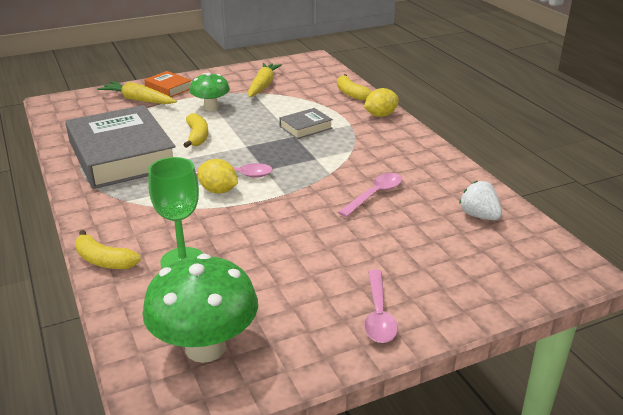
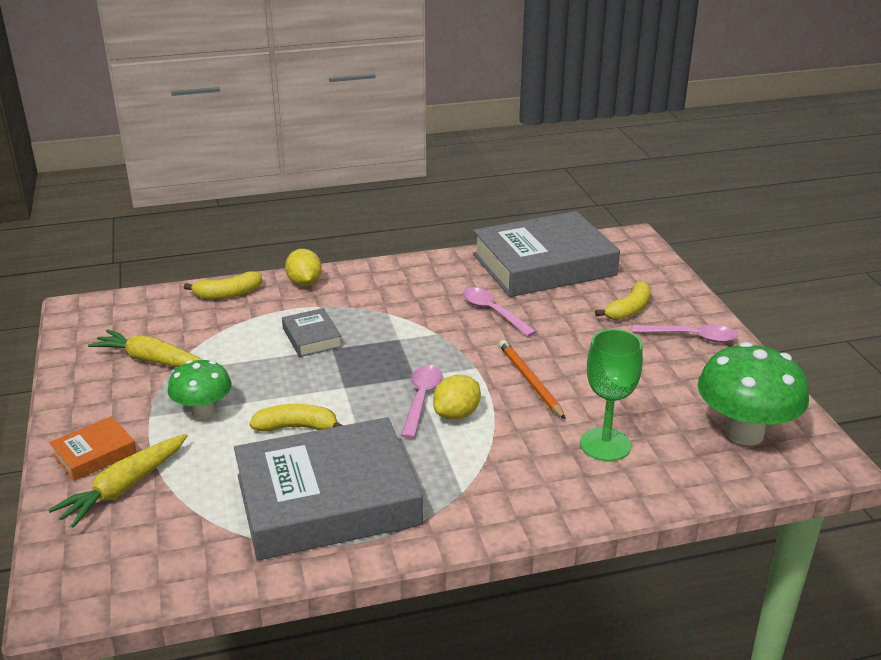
camera: 80 degrees left, 0 degrees up
yellow banana [75,230,141,269] -> yellow banana moved to [595,281,651,320]
white strawberry [459,181,502,220] -> grey book [473,211,620,297]
none -> orange pencil [499,340,566,420]

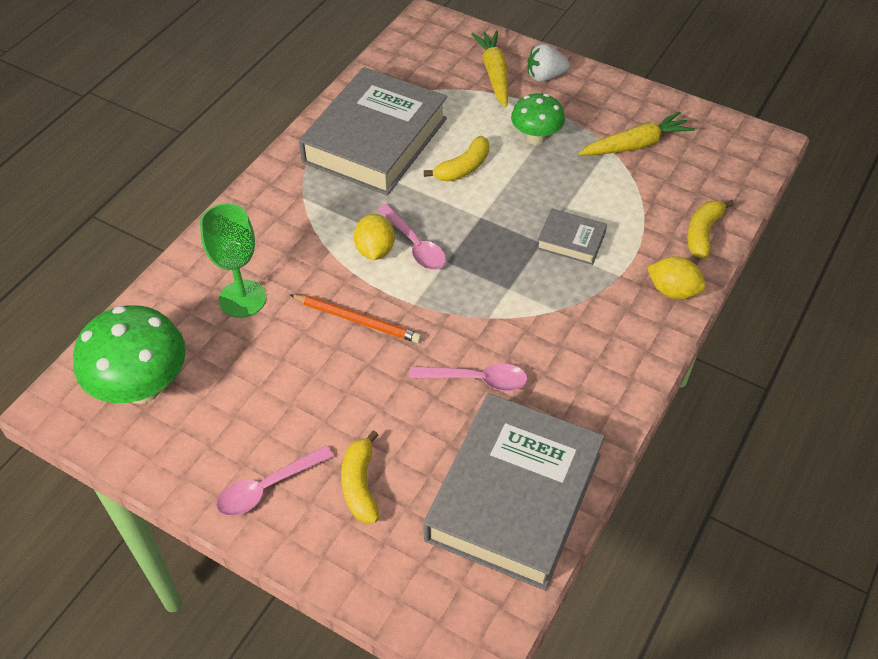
camera: 135 degrees right, 20 degrees up
orange book [49,416,137,481] -> white strawberry [528,44,570,82]

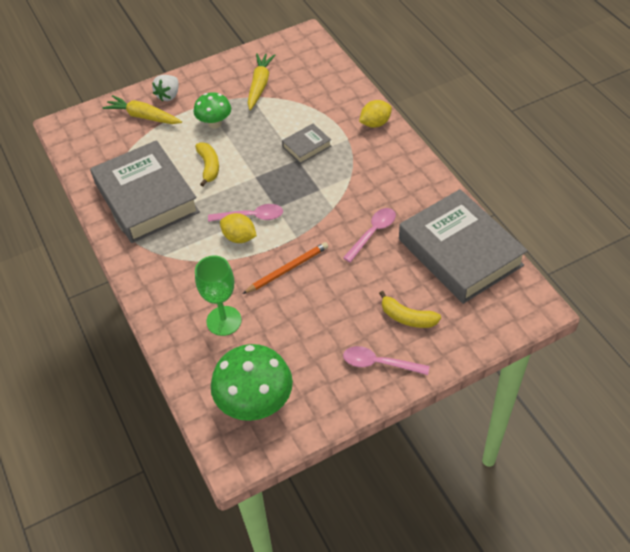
camera: 55 degrees left, 0 degrees up
pink spoon [216,445,334,516] -> pink spoon turned 105 degrees clockwise [343,346,430,375]
yellow banana [687,200,734,259] -> none

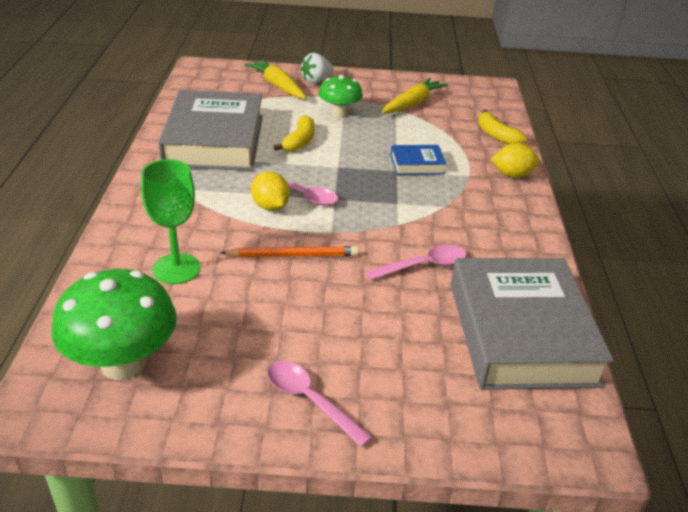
camera: 25 degrees right, 15 degrees down
grey book [282,124,331,164] -> blue book [391,145,447,175]
yellow banana [379,291,441,328] -> yellow banana moved to [478,110,527,144]

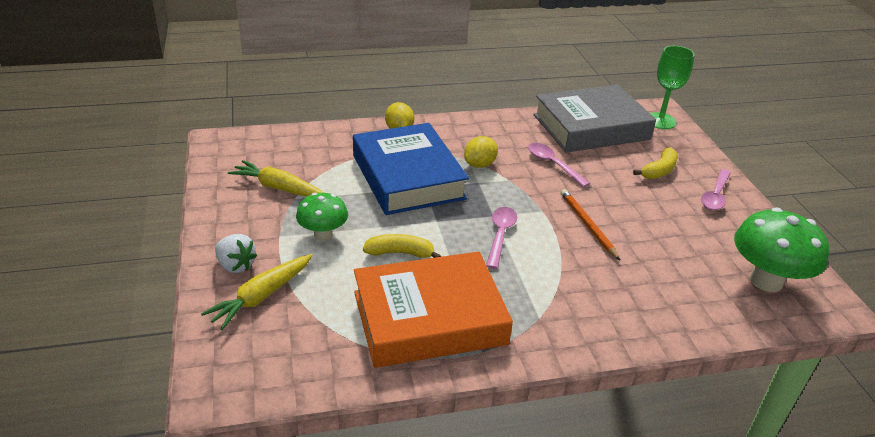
camera: 105 degrees left, 0 degrees up
green goblet [141,159,201,284] -> green goblet moved to [650,46,695,129]
grey book [158,90,263,171] -> orange book [354,252,513,368]
yellow lemon [251,171,290,211] -> yellow lemon moved to [464,136,498,168]
blue book [391,145,447,175] -> blue book [353,123,469,215], size x2.31
yellow banana [478,110,527,144] -> yellow banana moved to [633,147,678,179]

